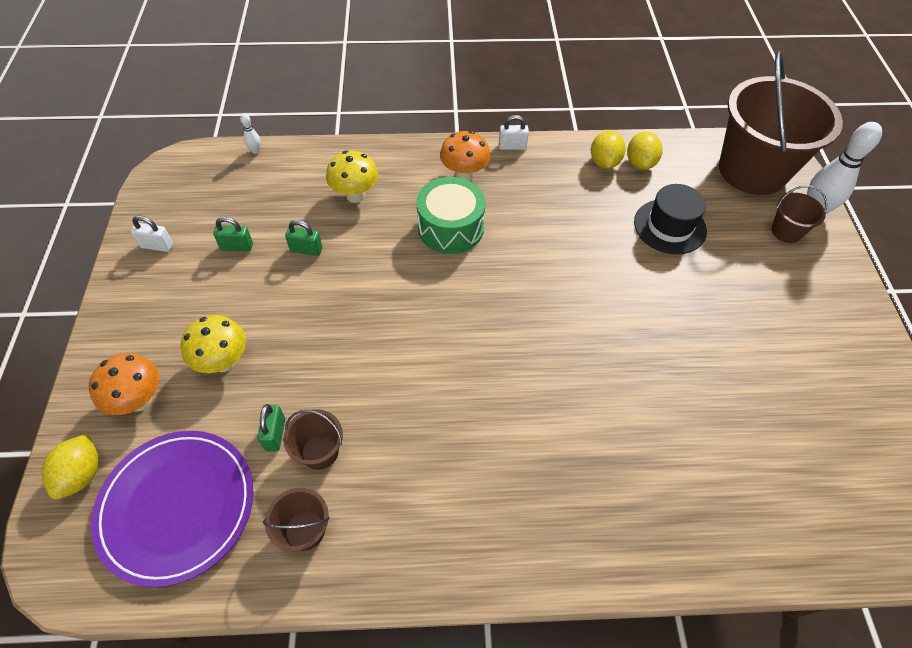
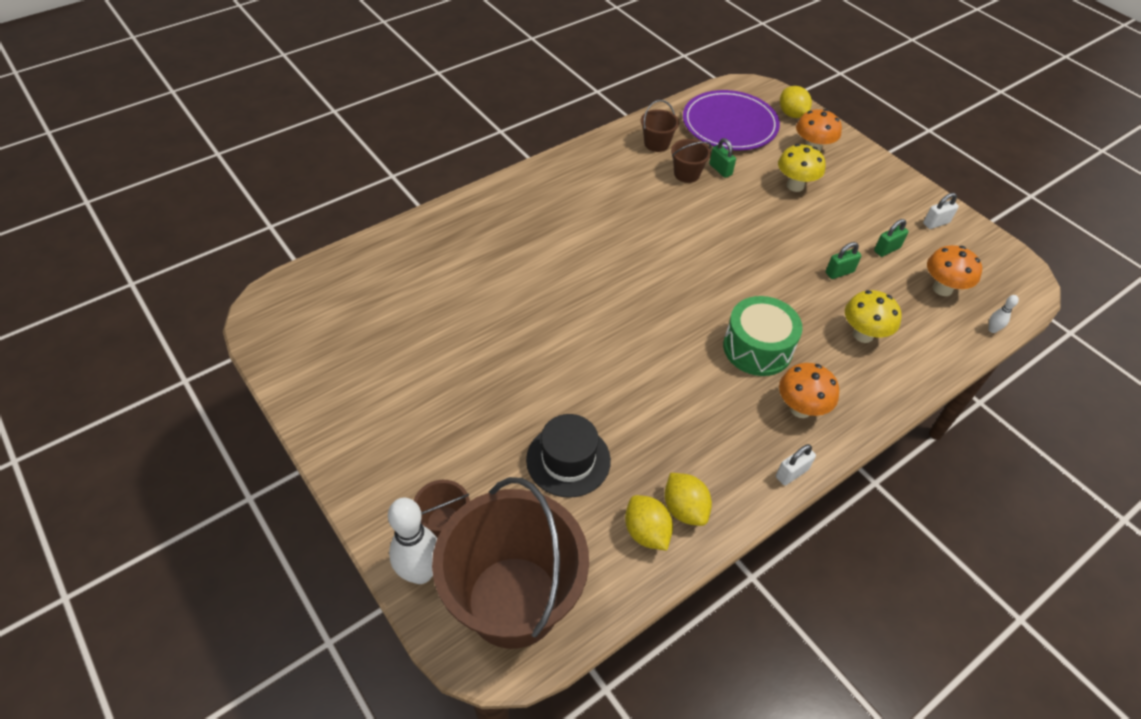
camera: 145 degrees right, 5 degrees down
none -> orange mushroom [927,245,982,296]

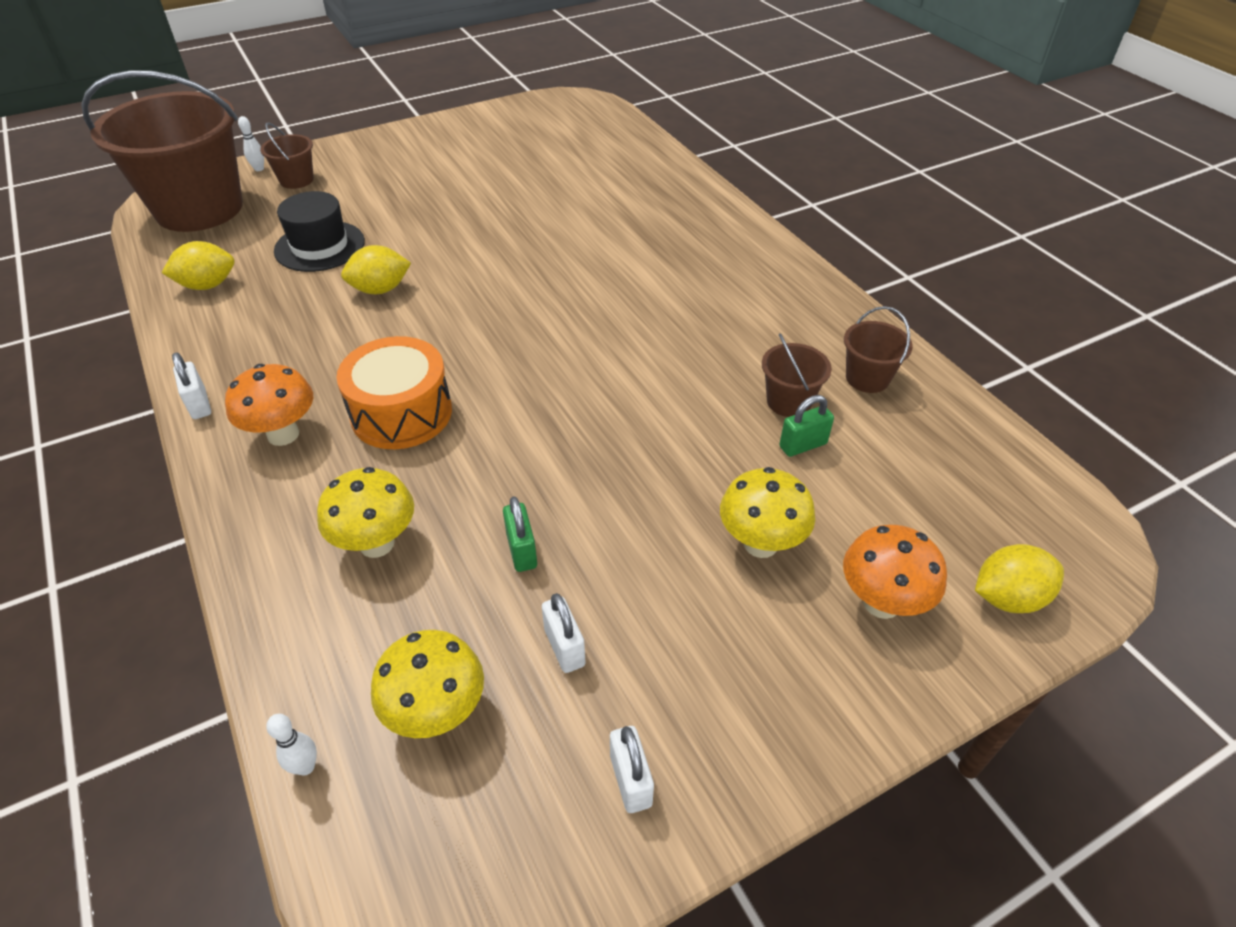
camera: 100 degrees right, 5 degrees down
white bowling pin [388,498,437,584] -> white bowling pin [238,116,264,171], size x0.44
yellow lemon [664,473,712,526] -> yellow lemon moved to [341,245,411,294]
purple plate [683,90,780,150] -> none
green drum [723,296,802,376] -> orange drum [337,336,452,449]
green padlock [874,219,909,257] -> white padlock [542,593,586,673]
orange mushroom [927,245,982,296] -> yellow mushroom [371,630,484,738]

